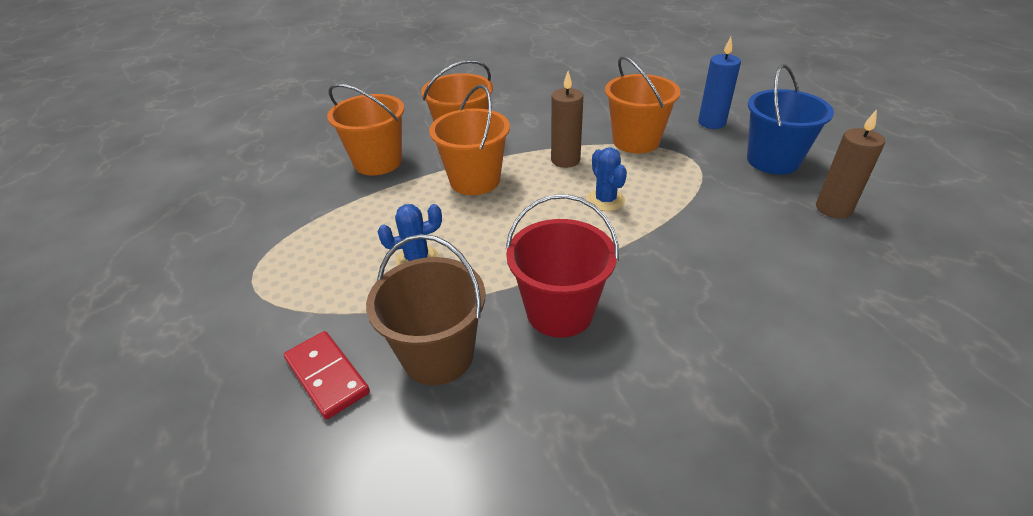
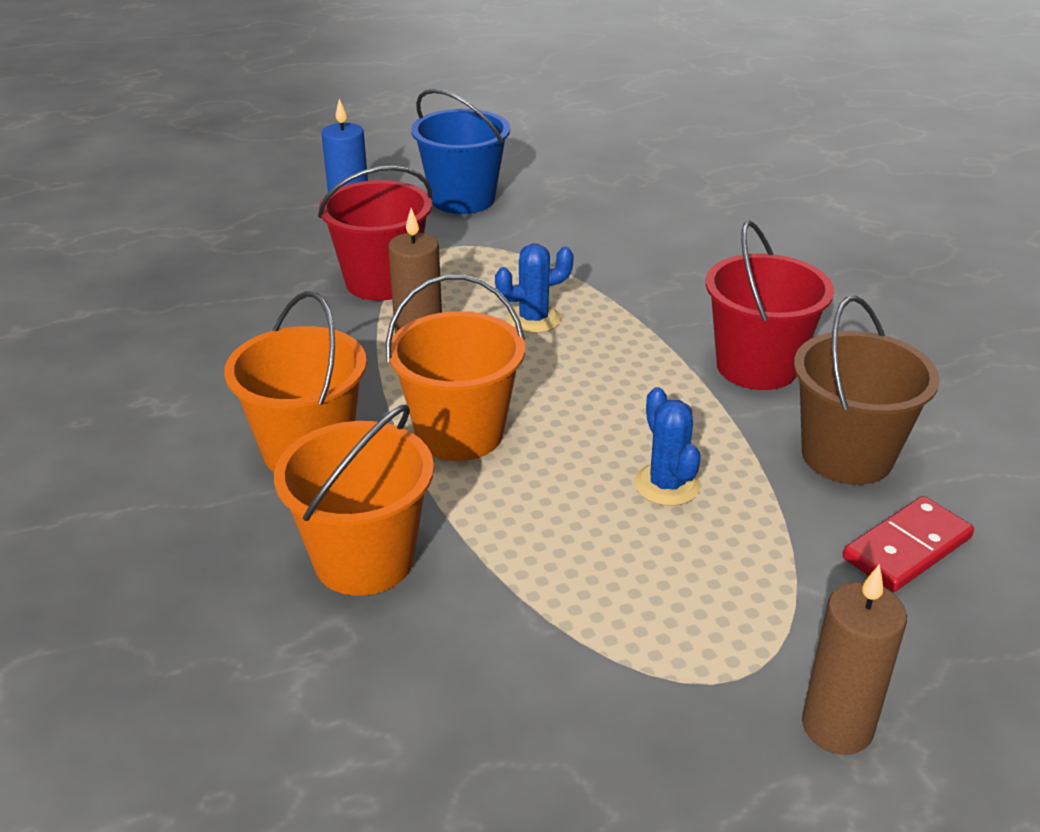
camera: 90 degrees left, 5 degrees down
orange bucket [605,56,681,153] -> red bucket [318,166,432,301]
brown candle [816,110,885,218] -> brown candle moved to [802,564,907,754]

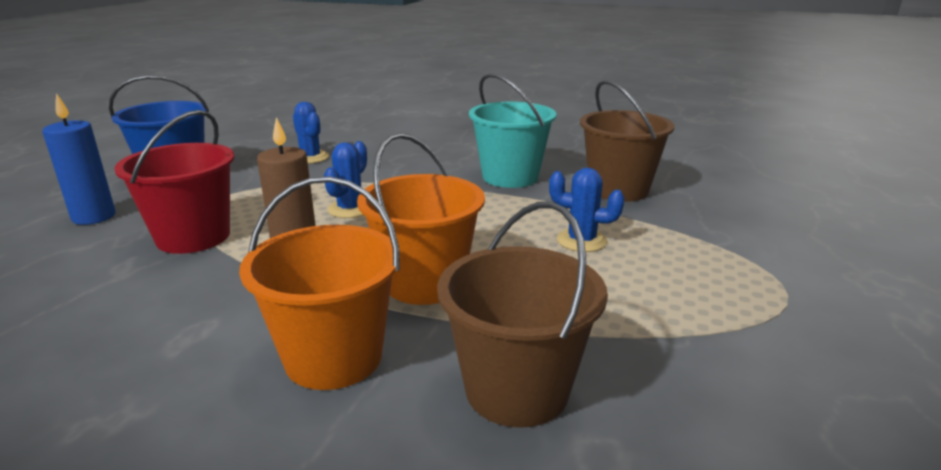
camera: 50 degrees left, 10 degrees down
orange bucket [274,405,434,596] -> brown bucket [437,201,608,428]
red bucket [706,221,834,390] -> turquoise bucket [469,73,557,188]
brown candle [802,564,907,754] -> none
red domino [843,496,974,592] -> none
none -> blue cactus [293,102,329,164]

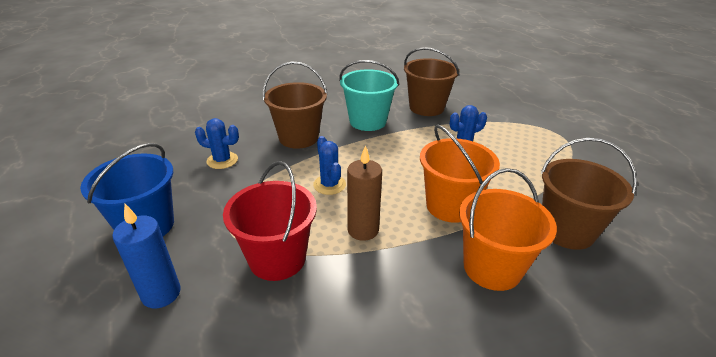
camera: 45 degrees left, 10 degrees up
none -> brown bucket [263,61,327,149]

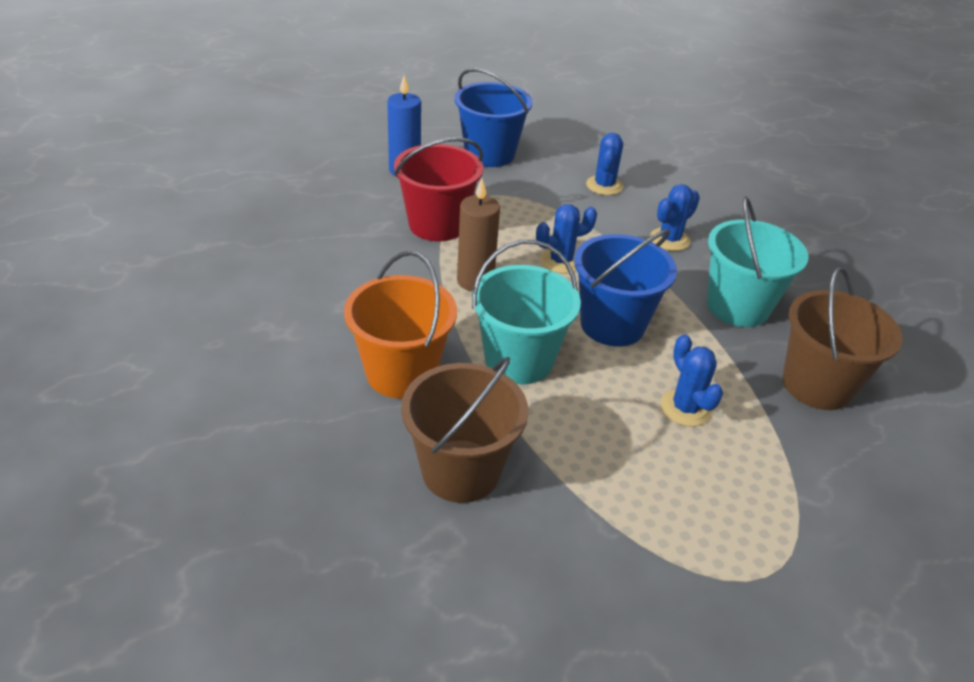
camera: 90 degrees right, 5 degrees up
brown bucket [263,61,327,149] -> blue cactus [650,184,700,251]
orange bucket [420,125,500,223] -> turquoise bucket [472,240,581,384]
none -> blue bucket [574,229,677,346]

